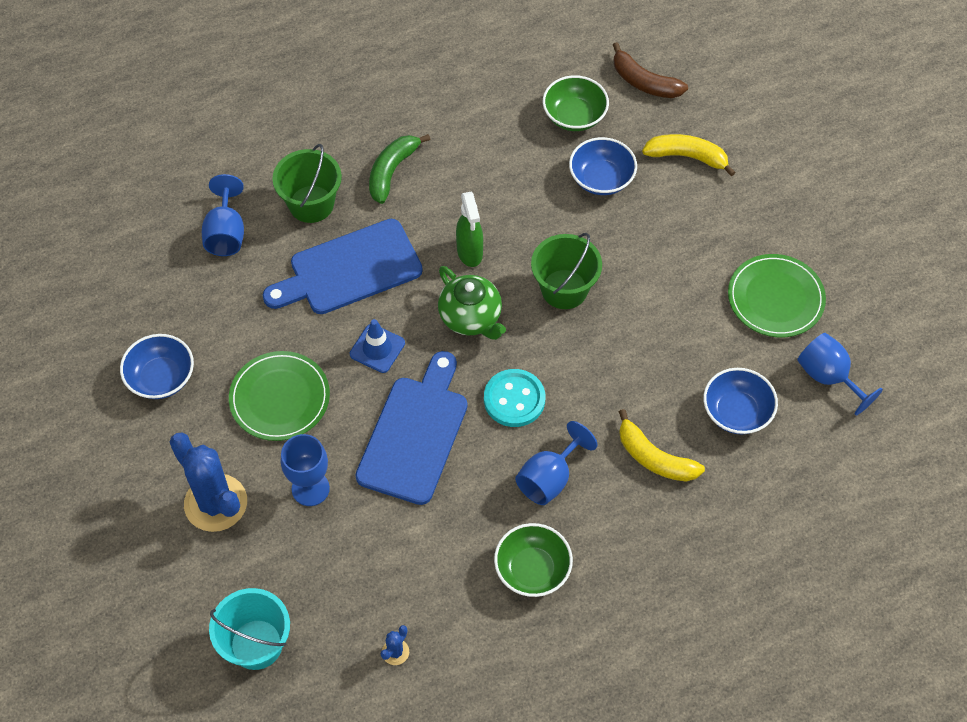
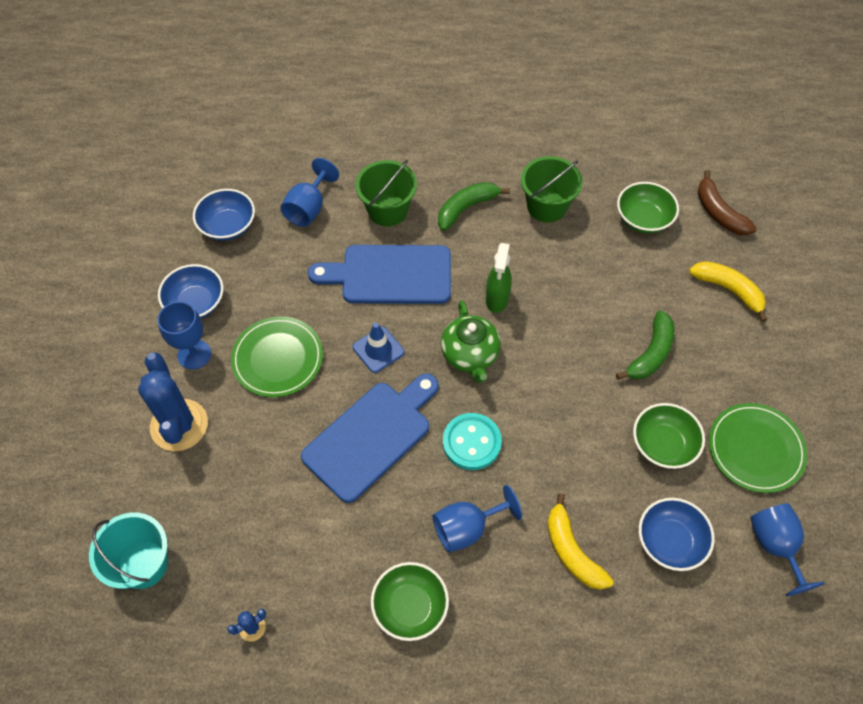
camera: 25 degrees right, 0 degrees up
blue goblet [281,434,330,506] -> blue goblet moved to [157,301,211,369]
green bucket [531,233,602,309] -> green bucket moved to [521,156,583,222]
blue bowl [569,137,637,195] -> blue bowl moved to [193,189,255,241]
none -> green banana [616,310,675,380]
none -> green bowl [633,403,705,469]

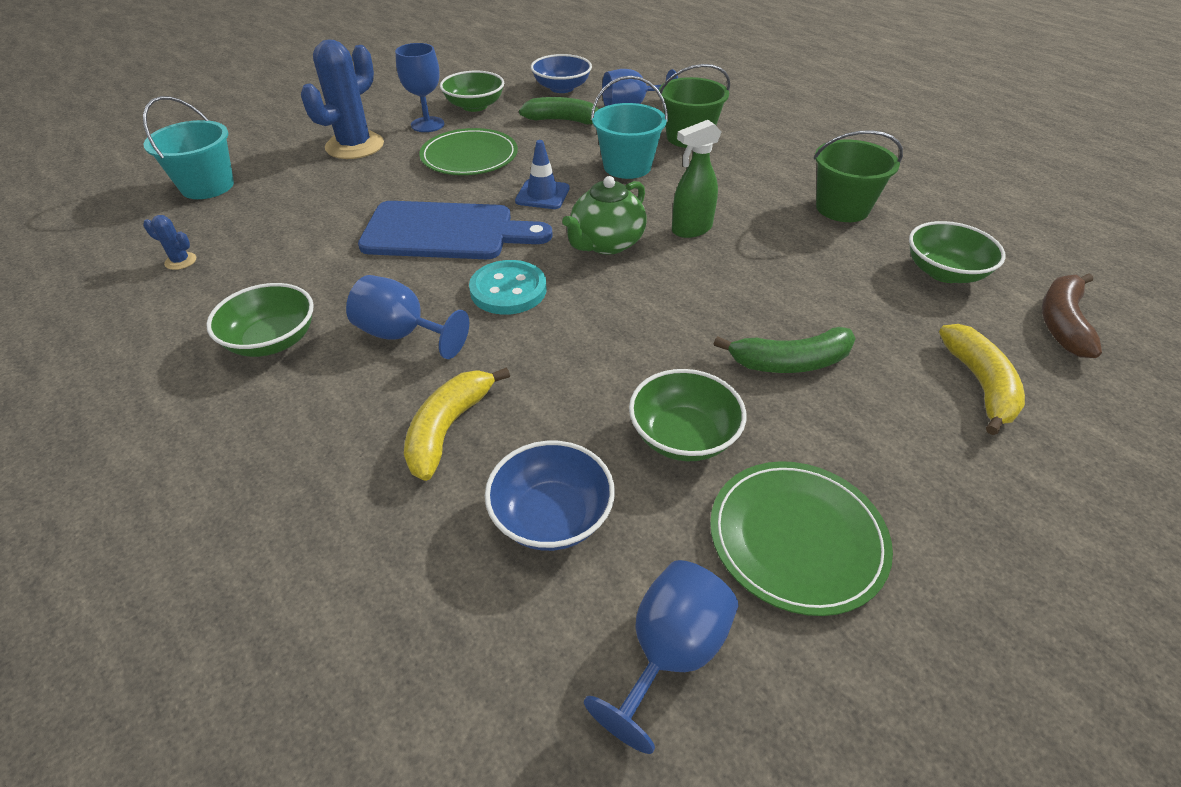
camera: 50 degrees right, 15 degrees down
blue bowl [158,264,224,319] -> green bowl [440,71,504,112]
blue cutting board [308,245,451,304] -> turquoise bucket [591,76,668,179]
green banana [438,182,510,231] -> green banana moved to [519,97,599,124]

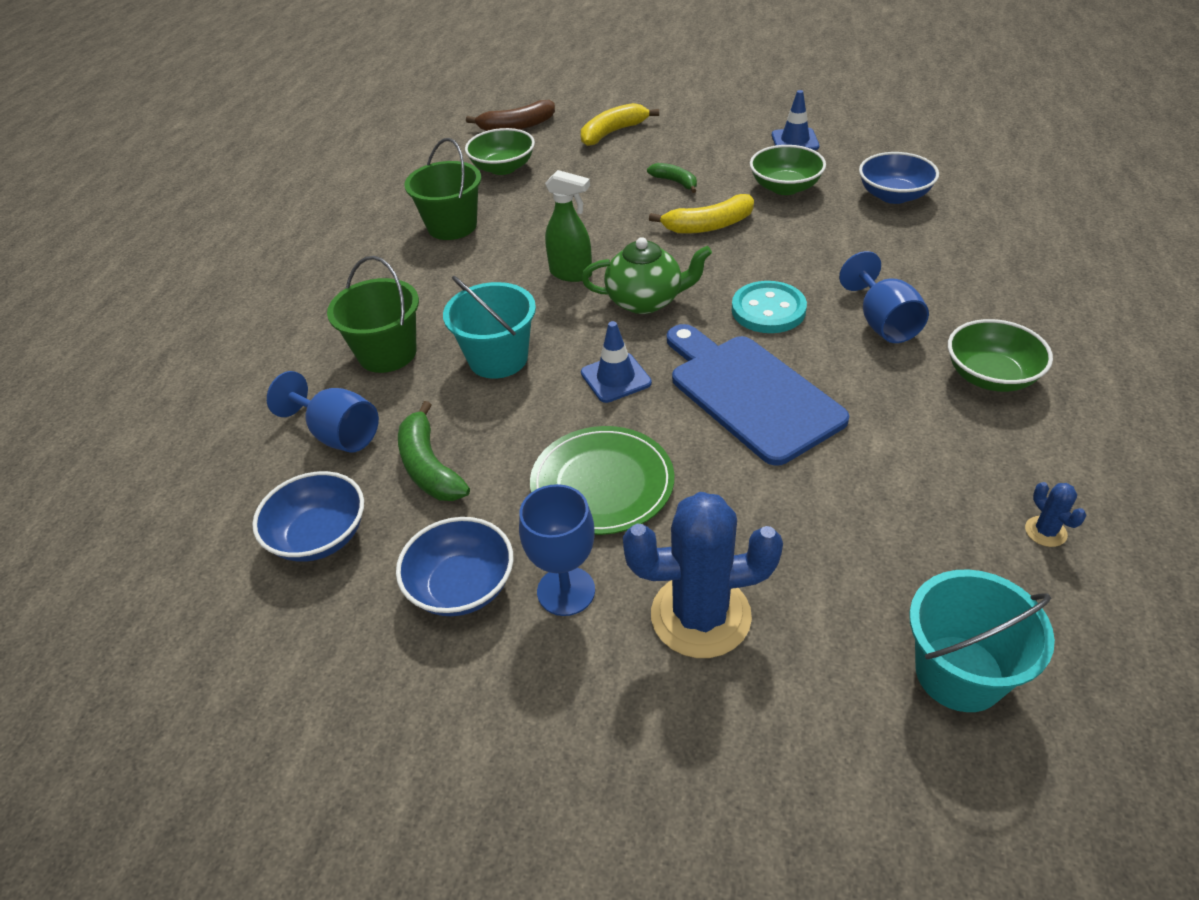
camera: 125 degrees left, 0 degrees up
yellow banana [404,367,510,481] -> yellow banana moved to [649,194,754,234]
green bowl [440,71,504,112] -> blue bowl [396,517,513,616]
blue goblet [584,560,738,754] -> none
green plate [710,461,893,616] -> blue traffic cone [772,90,819,150]
green banana [714,327,856,373] -> green banana [647,163,697,193], size x0.64

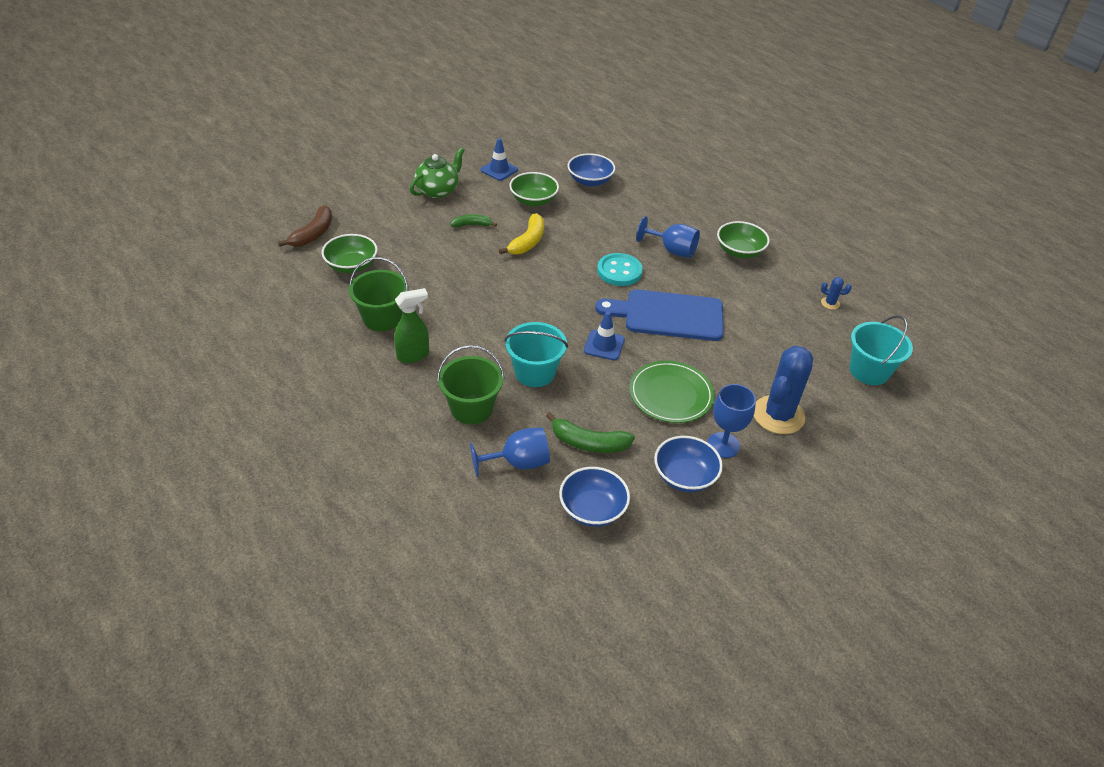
camera: 55 degrees left, 0 degrees up
green spray bottle [545,170,592,282] -> green spray bottle moved to [394,288,429,363]
yellow banana [581,103,659,146] -> none
green teapot [582,237,712,314] -> green teapot moved to [410,147,464,198]

